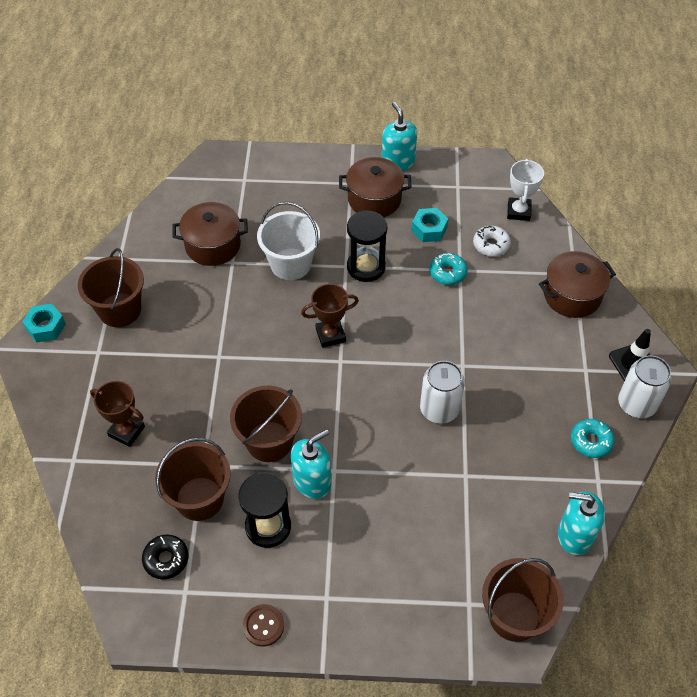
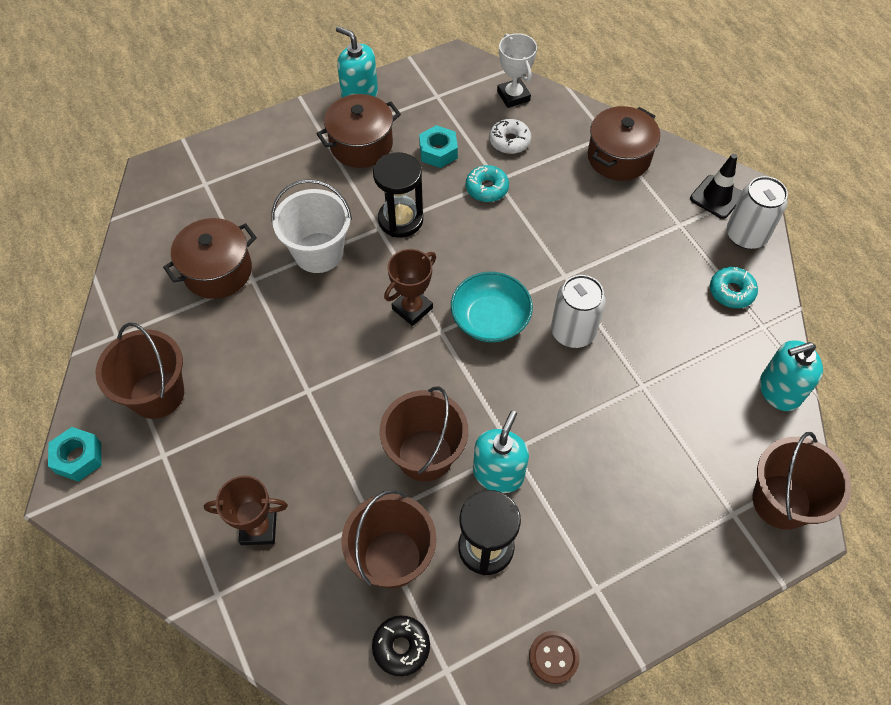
camera: 30 degrees left, 5 degrees up
none -> turquoise bowl [451,272,533,342]

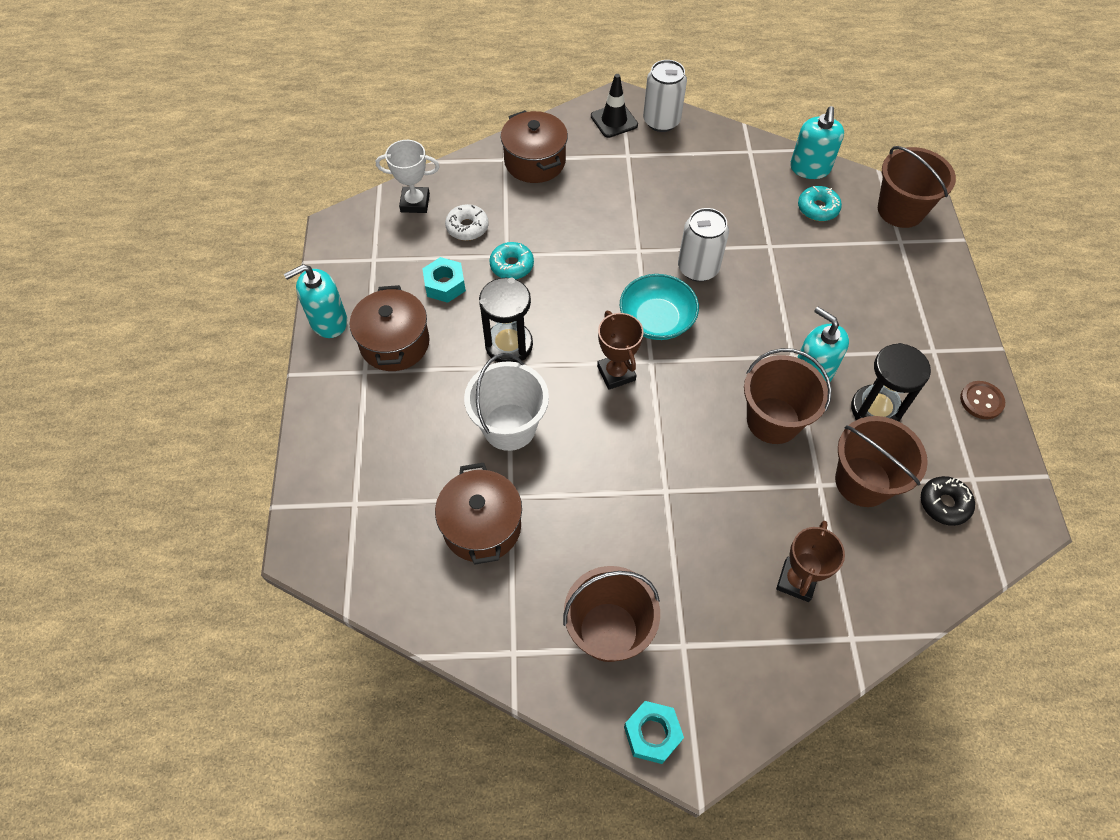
camera: 65 degrees left, 0 degrees up
turquoise donut [710,267,758,308] -> turquoise donut moved to [798,186,842,221]

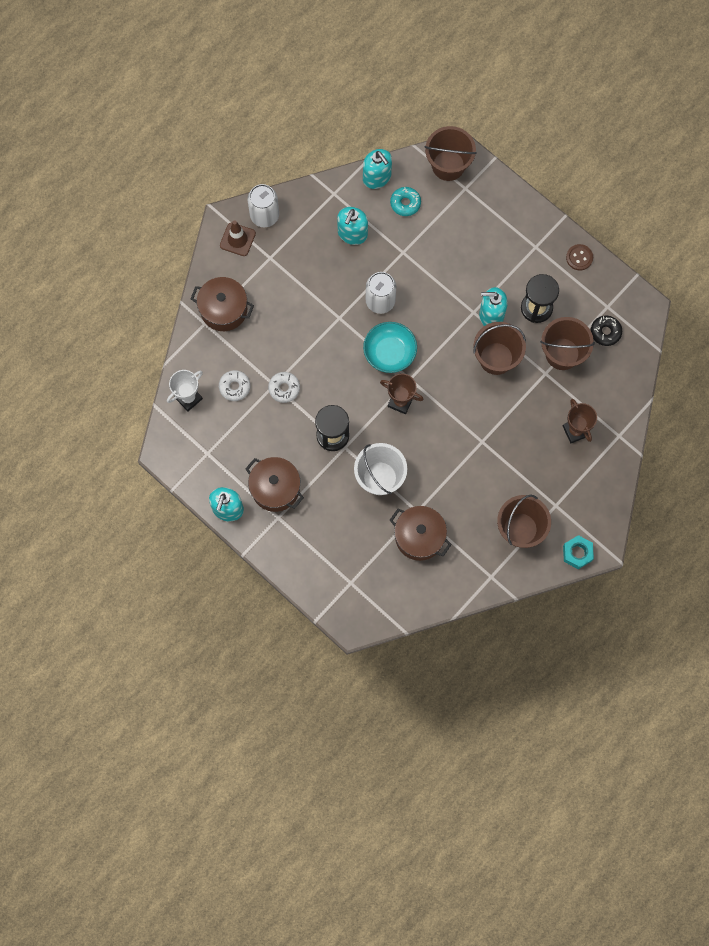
camera: 45 degrees left, 15 degrees up
turquoise nut [422,257,466,303] -> none
turquoise donut [489,242,534,279] -> white donut [268,372,300,403]
black traffic cone [591,74,638,138] -> brown traffic cone [220,220,256,256]
none -> turquoise soap dispenser [337,207,368,245]

